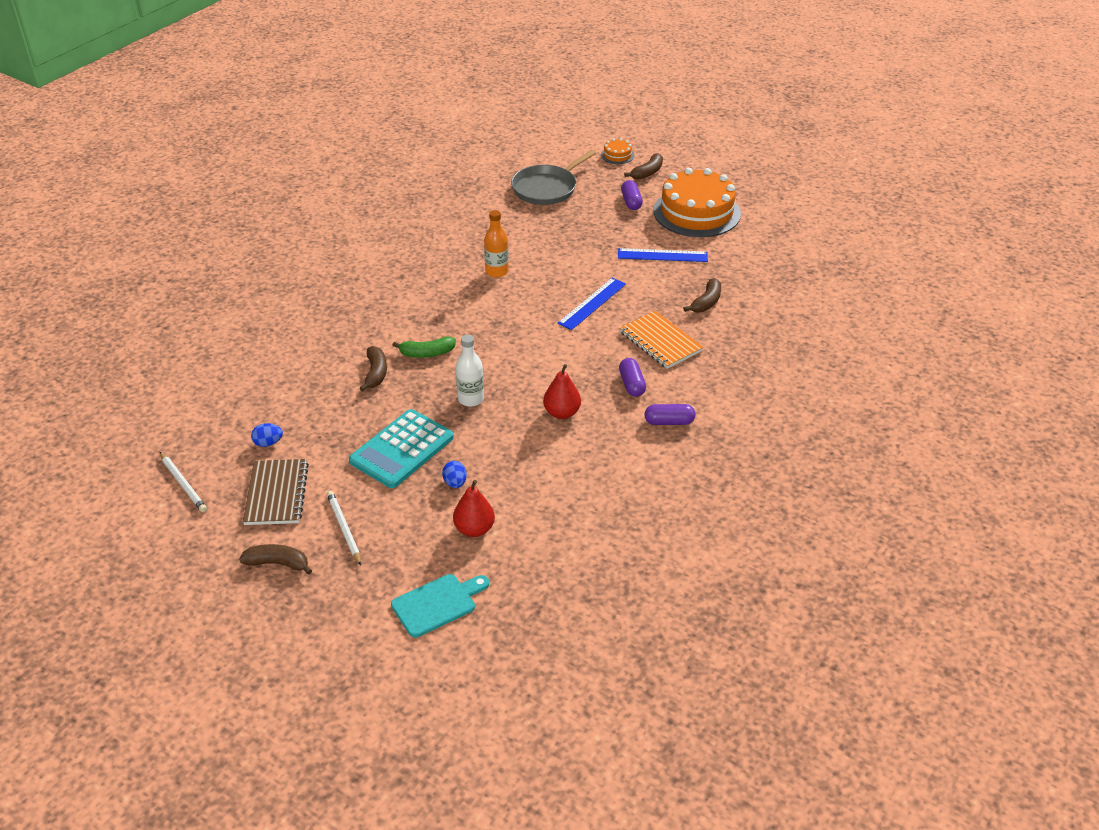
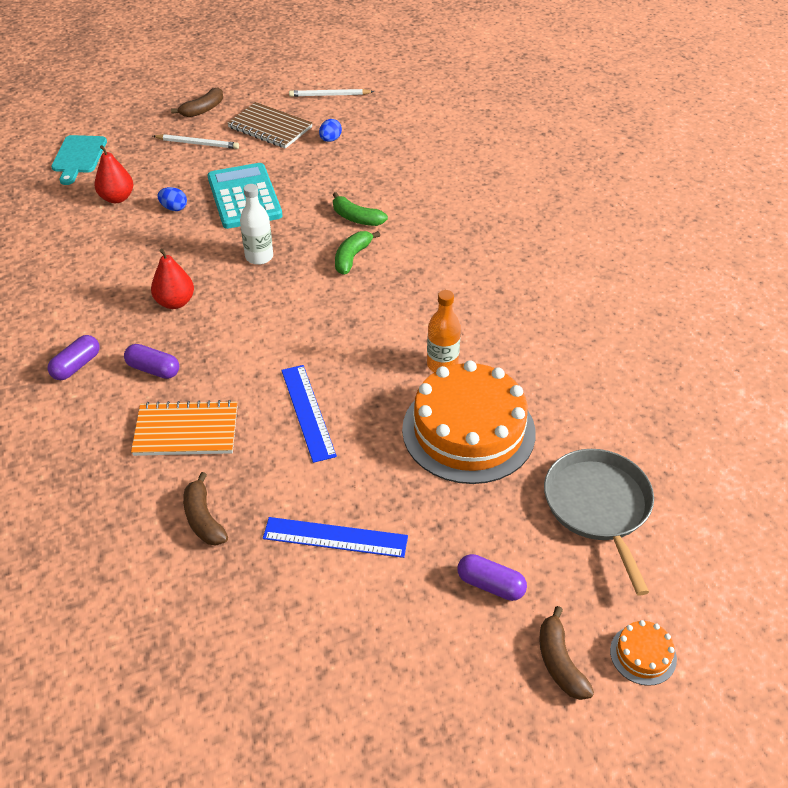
camera: 125 degrees right, 5 degrees up
brown banana [360,346,387,391] -> green banana [333,192,388,226]
blue ruler [618,248,708,262] -> blue ruler turned 60 degrees clockwise [263,517,408,558]
orange cake [654,168,741,237] -> orange cake moved to [402,361,536,484]

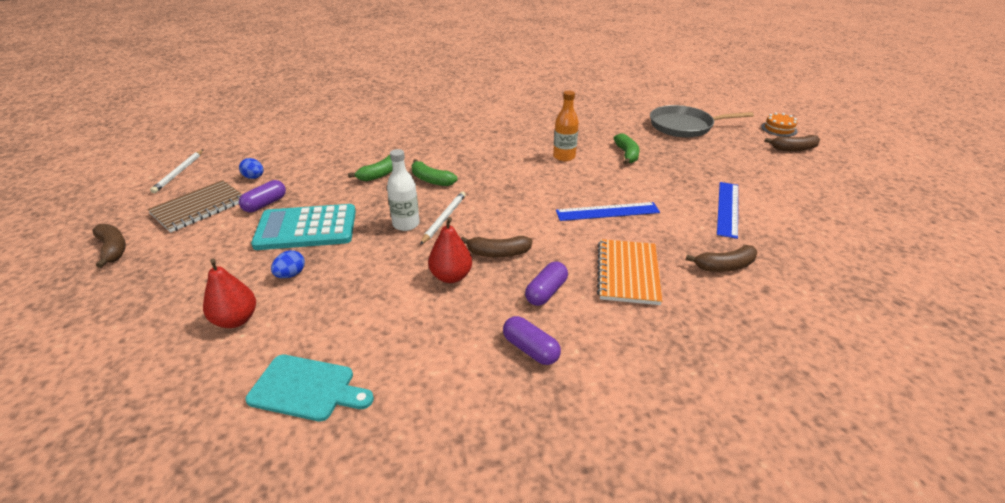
camera: 80 degrees left, 10 degrees down
turquoise cutting board [51,135,107,185] -> turquoise cutting board moved to [245,355,374,421]
white pencil [153,134,239,149] -> white pencil moved to [420,191,466,245]
orange cake [402,361,536,484] -> green banana [614,134,639,164]
purple capsule [457,554,527,601] -> purple capsule moved to [239,180,286,212]
none -> brown banana [461,236,532,257]

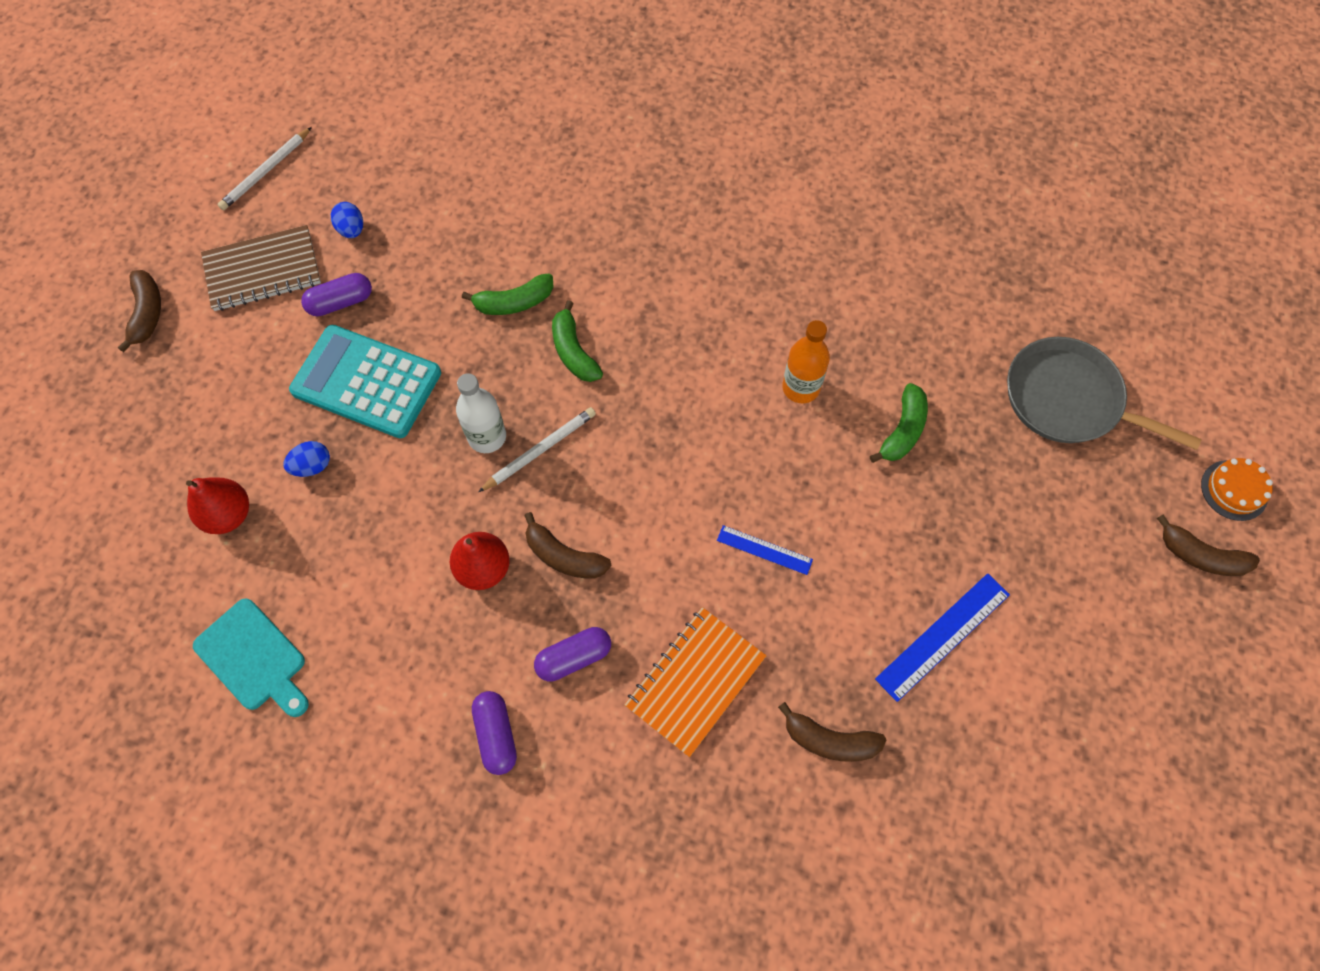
camera: 30 degrees right, 30 degrees up
blue ruler [556,202,660,221] -> blue ruler [717,525,813,575], size x0.60

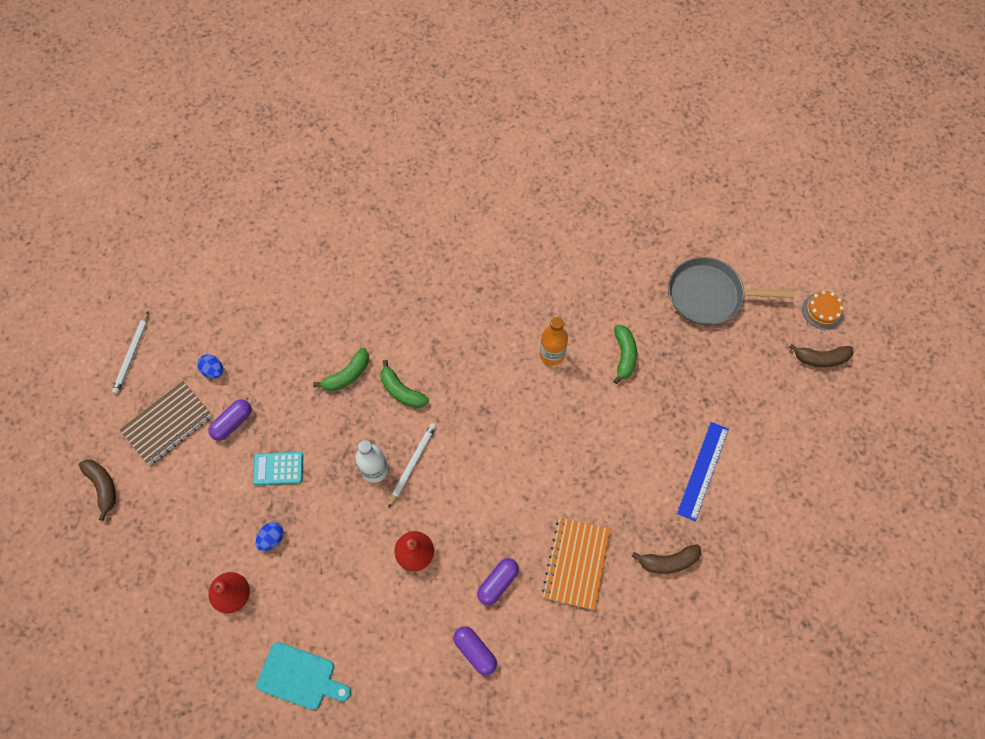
camera: 25 degrees left, 0 degrees up
turquoise calculator [289,325,441,438] -> turquoise calculator [253,452,303,485], size x0.54
brown banana [524,512,611,579] -> none
blue ruler [717,525,813,575] -> none

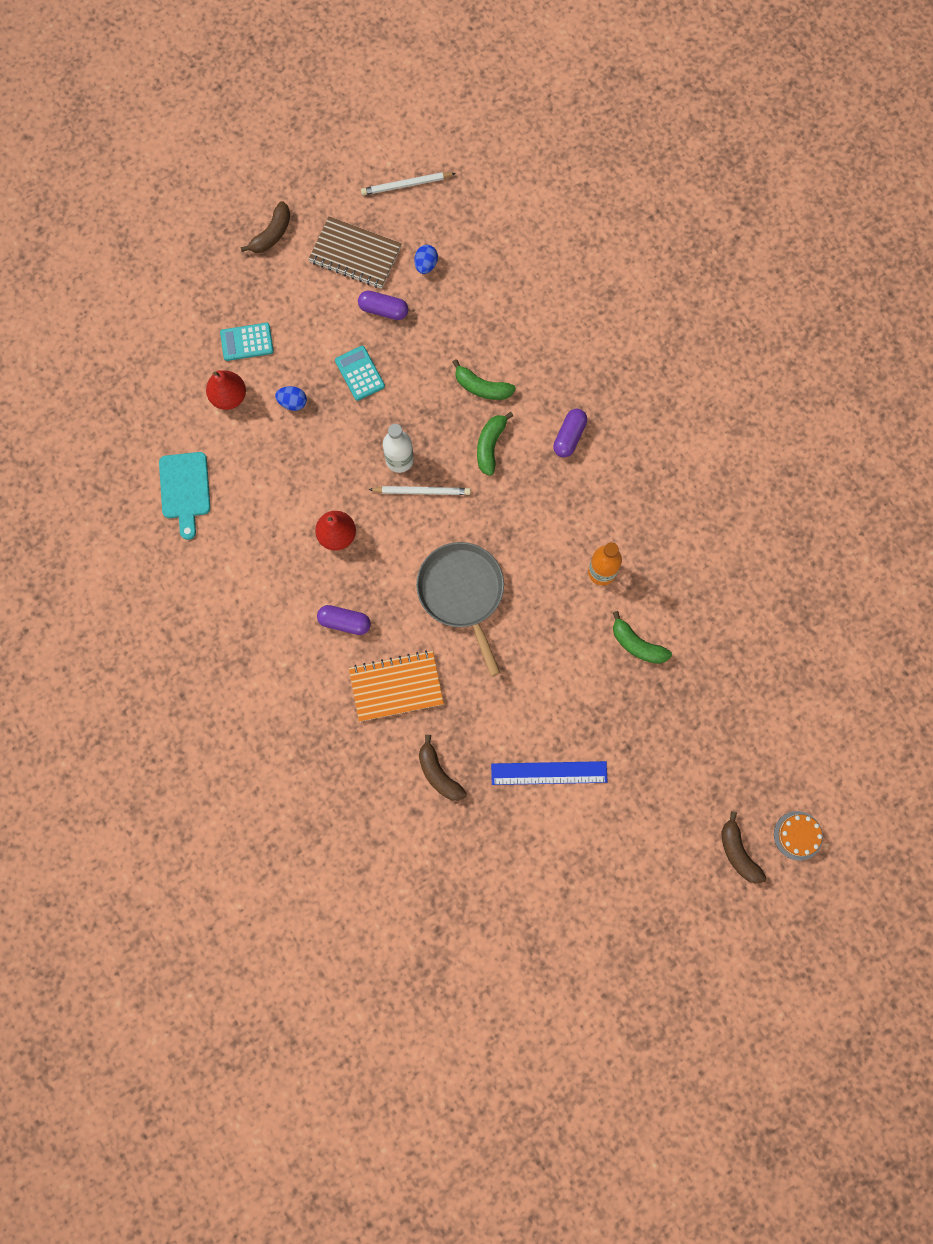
camera: 65 degrees right, 10 degrees up
purple capsule [453,626,497,675] -> purple capsule moved to [553,409,587,458]
green banana [614,325,637,384] -> green banana turned 60 degrees clockwise [613,611,672,664]
grey pan [668,257,794,325] -> grey pan moved to [416,542,504,676]
none -> turquoise calculator [220,323,274,361]

